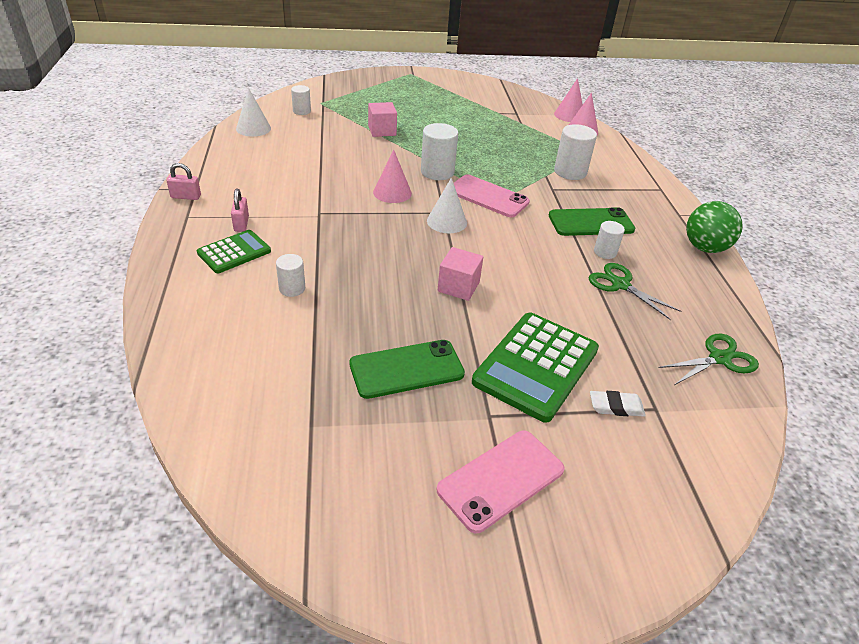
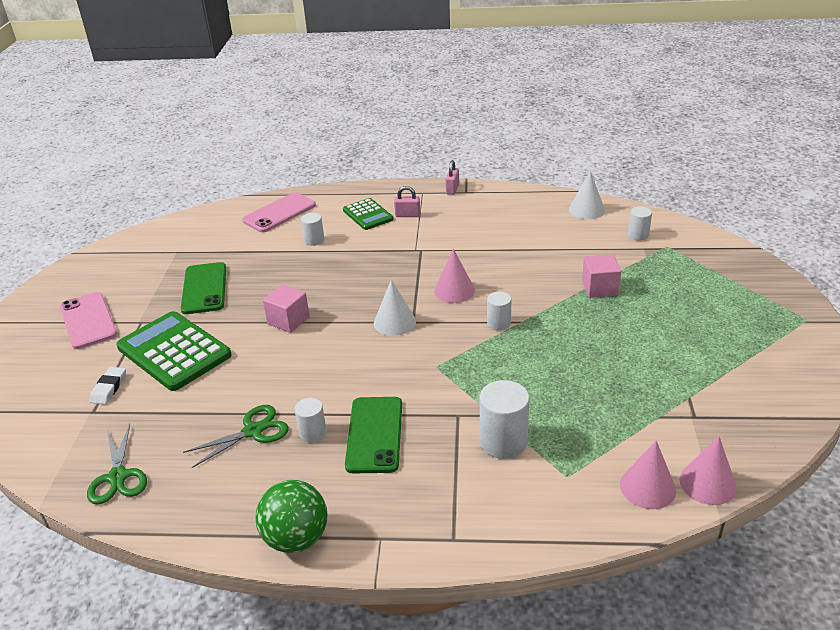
camera: 105 degrees right, 5 degrees down
white cylinder [421,123,458,180] -> white cylinder [487,292,512,330], size x0.59
pink phone [454,175,530,217] -> pink phone moved to [242,192,316,232]

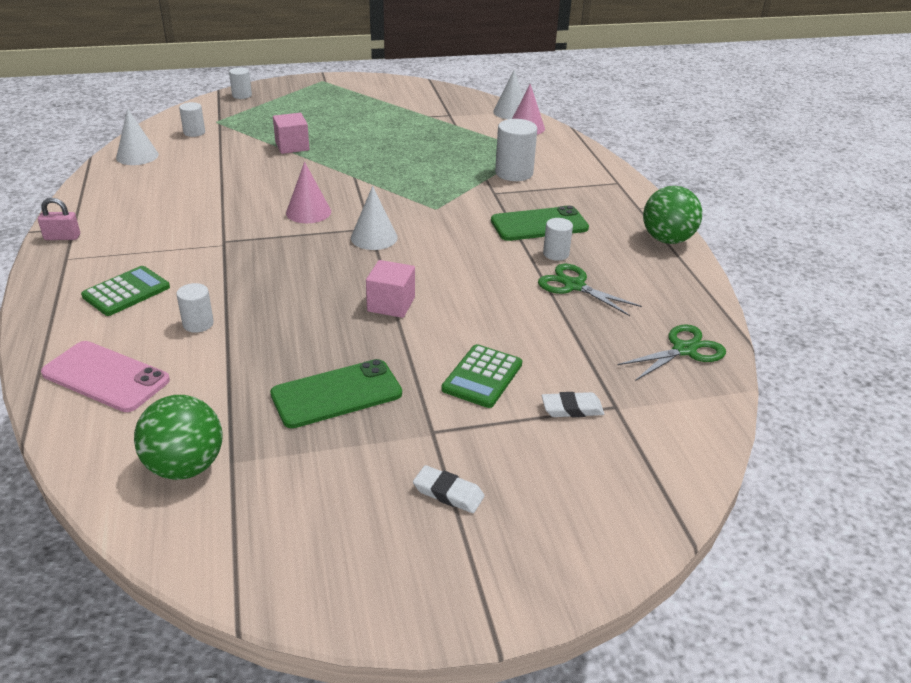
camera: 110 degrees left, 0 degrees up
pink phone [60,292,117,349] -> white eraser [413,465,485,513]
green calculator [116,311,232,391] -> green calculator [441,344,522,408], size x0.58
pink padlock [394,186,420,217] -> none
white cylinder [487,292,512,330] -> white cylinder moved to [229,67,252,99]
pink cone [679,436,737,505] -> white cone [493,70,523,119]
none -> green ball [134,395,223,480]

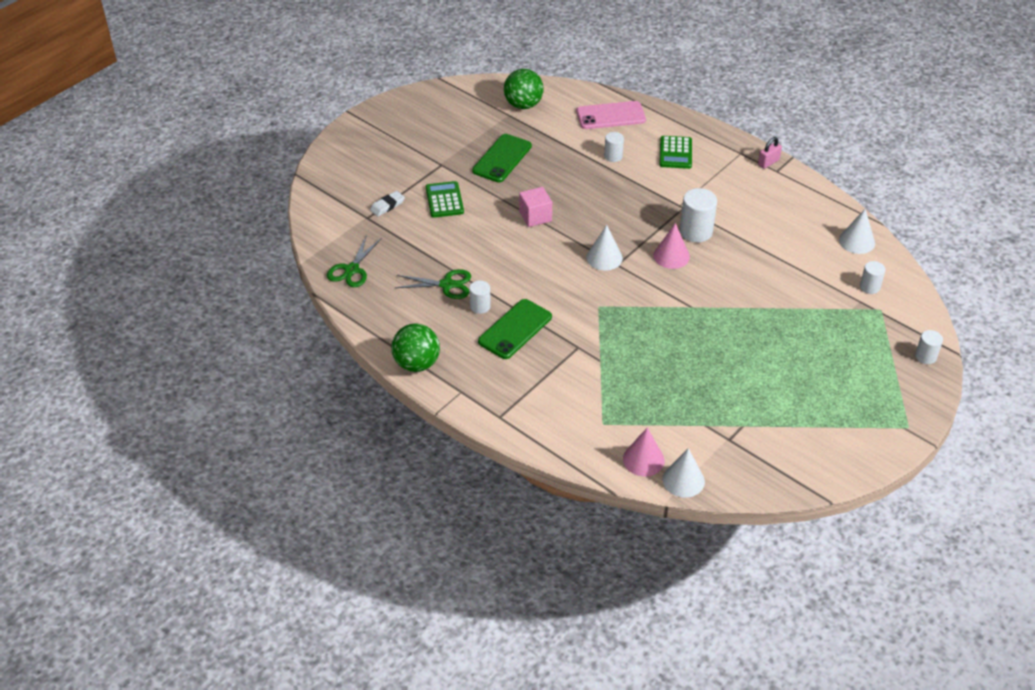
camera: 145 degrees right, 10 degrees up
pink cube [273,113,309,154] -> none
white eraser [413,465,485,513] -> none
white cylinder [495,119,537,181] -> white cylinder moved to [680,188,717,242]

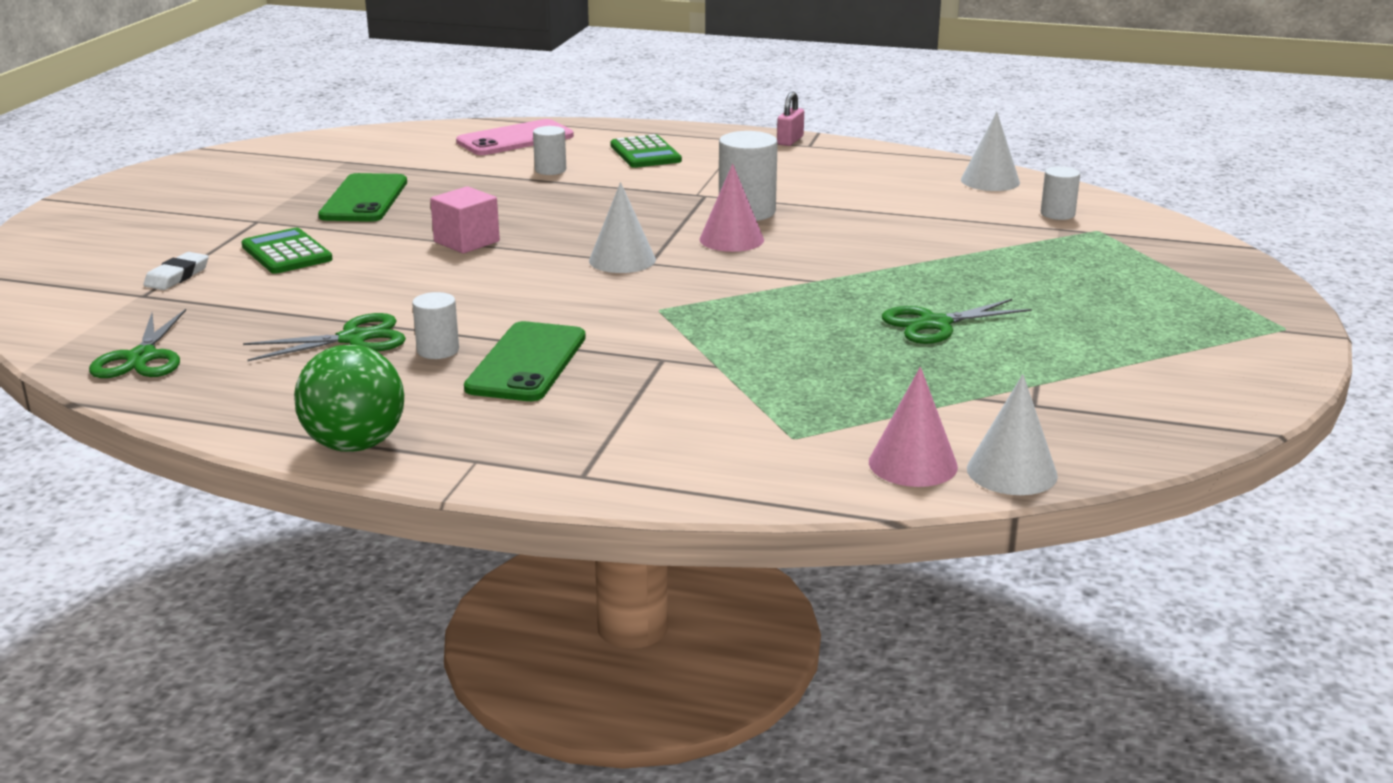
camera: 25 degrees left, 20 degrees down
green ball [504,69,544,109] -> none
white cylinder [915,330,943,364] -> none
none -> green scissors [882,299,1032,344]

